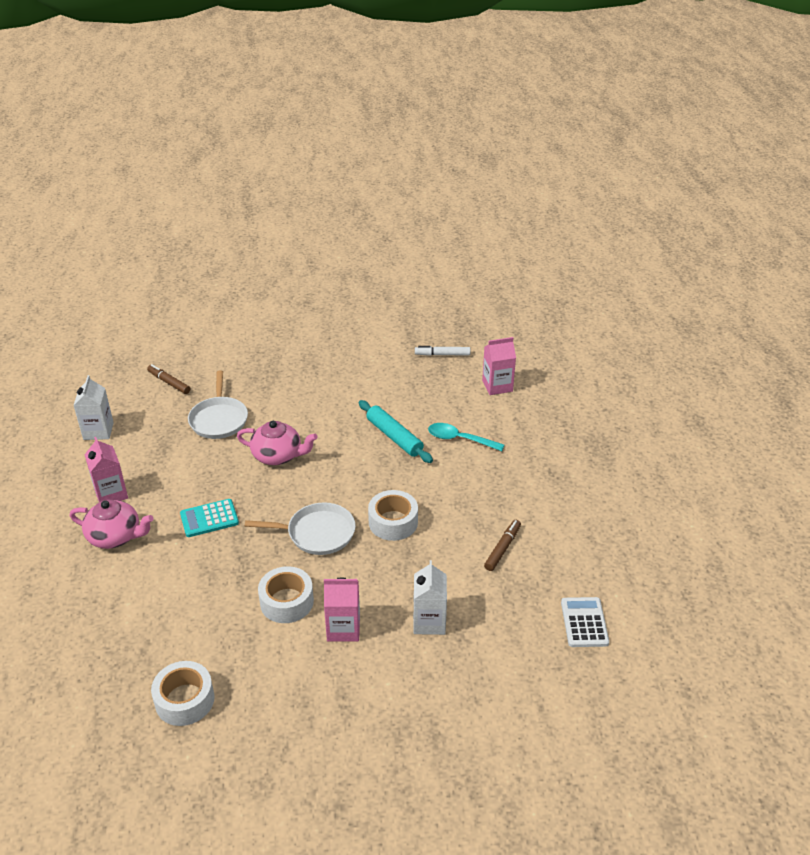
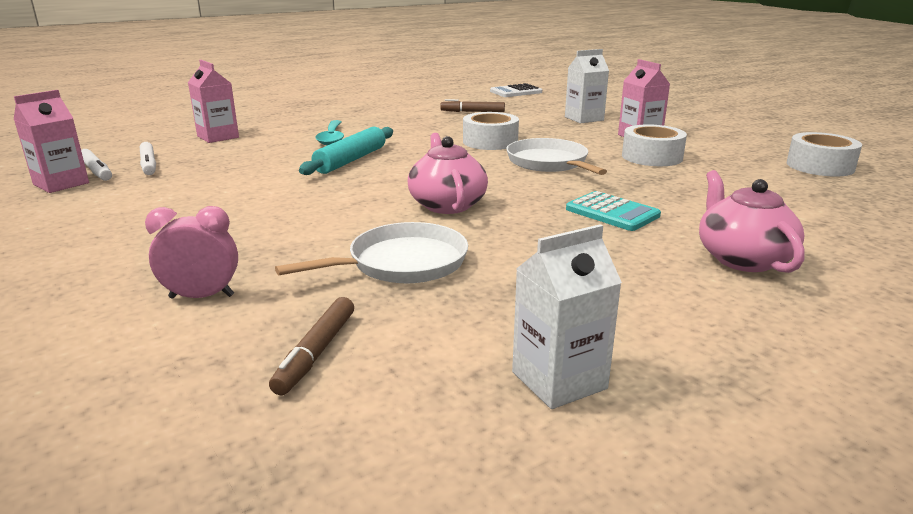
camera: 115 degrees left, 15 degrees down
pink carton [84,437,128,502] -> pink carton moved to [14,90,89,193]
none -> white marker [81,149,112,181]
none -> pink clock [145,206,238,299]

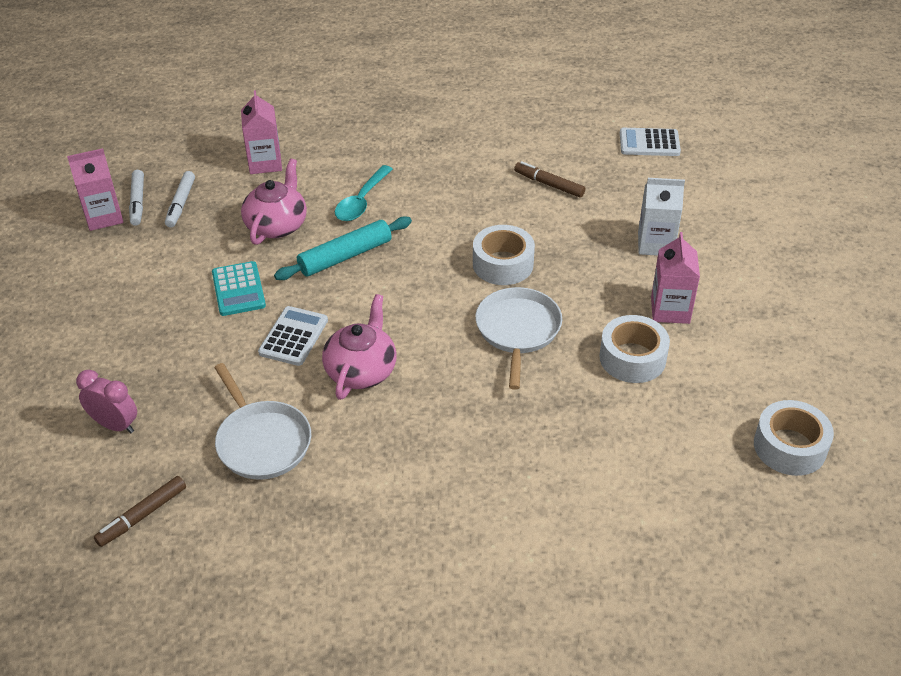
camera: 30 degrees right, 20 degrees up
white pan [275,222,468,283] -> white pan turned 60 degrees clockwise [214,363,311,480]
white carton [512,224,622,409] -> none
turquoise calculator [566,191,661,231] -> turquoise calculator moved to [212,261,266,316]
pink teapot [699,170,805,273] -> pink teapot moved to [241,159,307,245]
none -> white calculator [258,306,328,366]

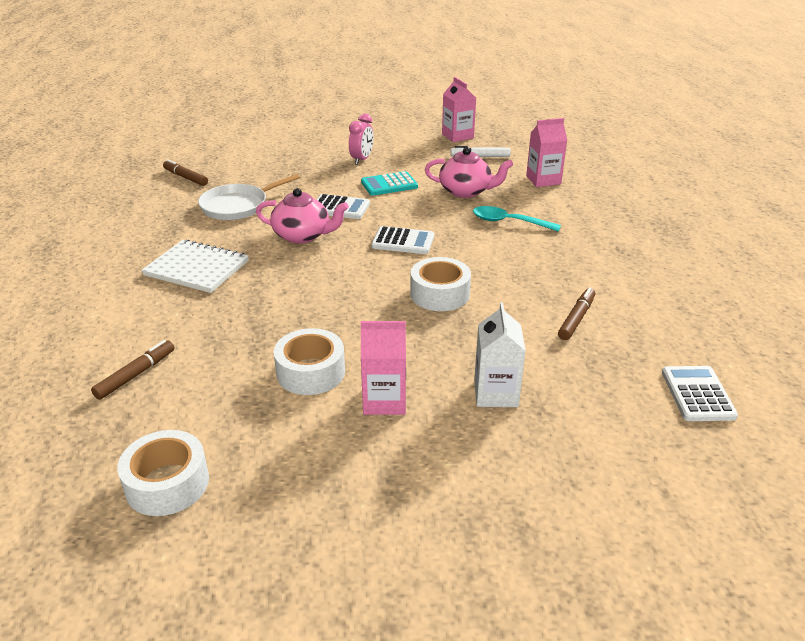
camera: 85 degrees right, 10 degrees down
pink clock [76,370,137,433] -> pink clock moved to [349,114,374,165]
white marker [129,170,144,226] -> none
turquoise rolling pin [274,216,412,280] -> none
white pan [475,287,562,390] -> none
none -> brown marker [91,340,175,400]
none -> white notebook [141,239,249,293]
none -> white calculator [372,226,434,254]

